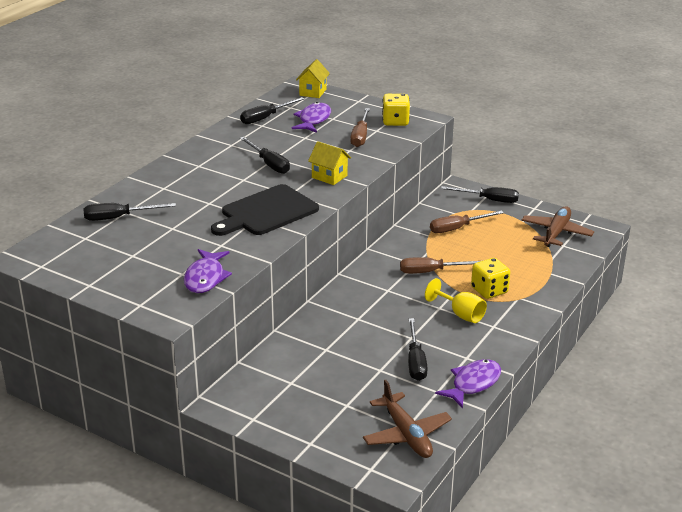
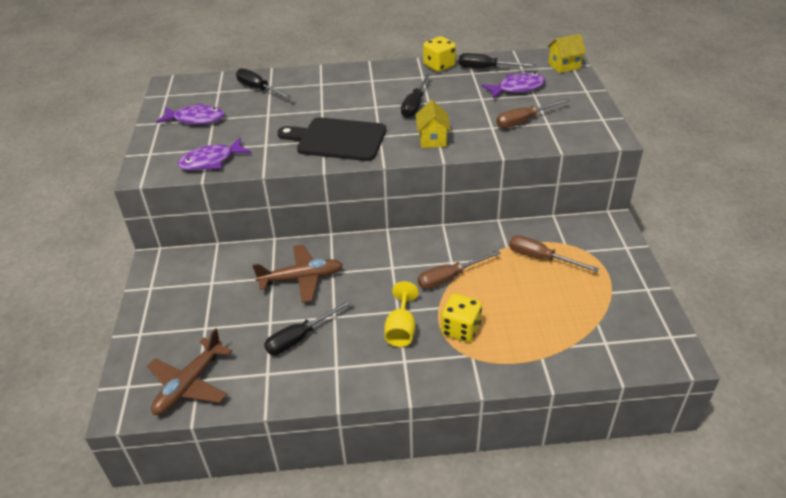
camera: 55 degrees right, 10 degrees up
yellow dice [382,94,410,126] -> yellow dice moved to [423,36,456,72]
brown screwdriver [400,257,480,274] -> brown screwdriver turned 75 degrees counterclockwise [418,250,501,289]
purple fish [435,359,501,408] -> purple fish moved to [156,103,225,125]
black screwdriver [441,186,519,203] -> none
brown plane [521,206,594,247] -> brown plane moved to [252,244,343,303]

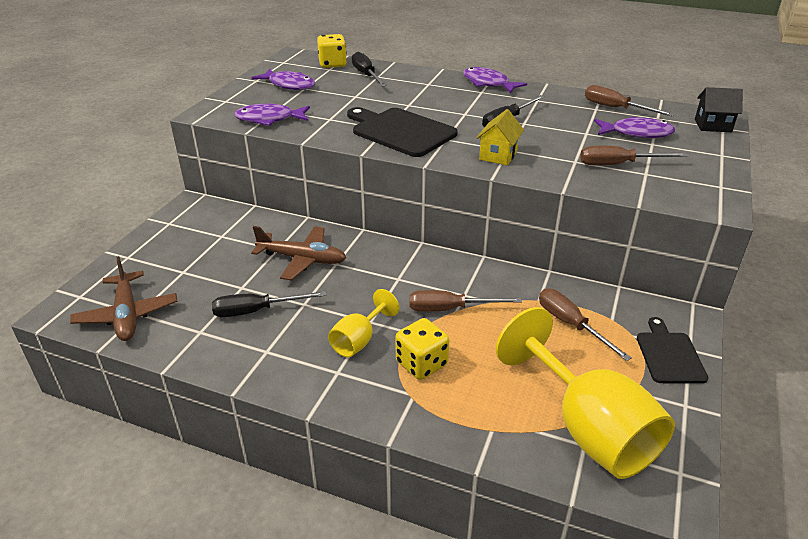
camera: 25 degrees right, 5 degrees down
brown plane [147,328,232,415] -> brown plane turned 75 degrees counterclockwise [70,256,178,341]
yellow dice [423,36,456,72] -> yellow dice moved to [317,34,347,68]
black screwdriver [459,53,536,68] -> brown screwdriver [585,85,675,117]
yellow house [547,34,586,73] -> black house [695,87,743,132]
none -> purple fish [463,67,527,94]
none -> yellow goblet [496,307,675,479]
none -> black cutting board [637,317,708,384]

